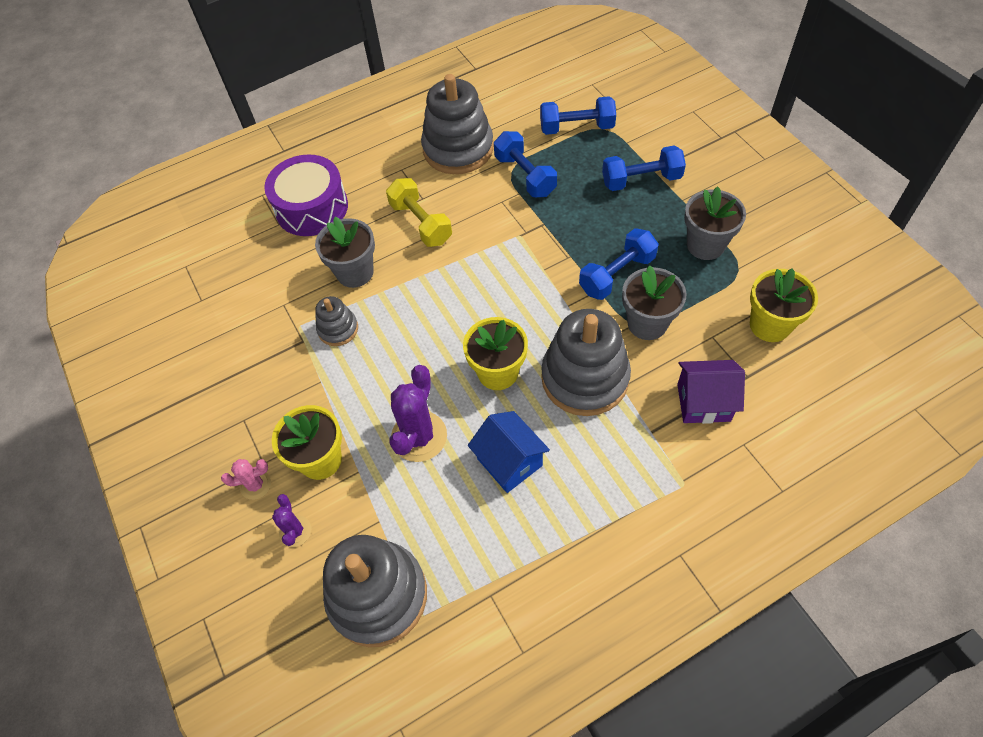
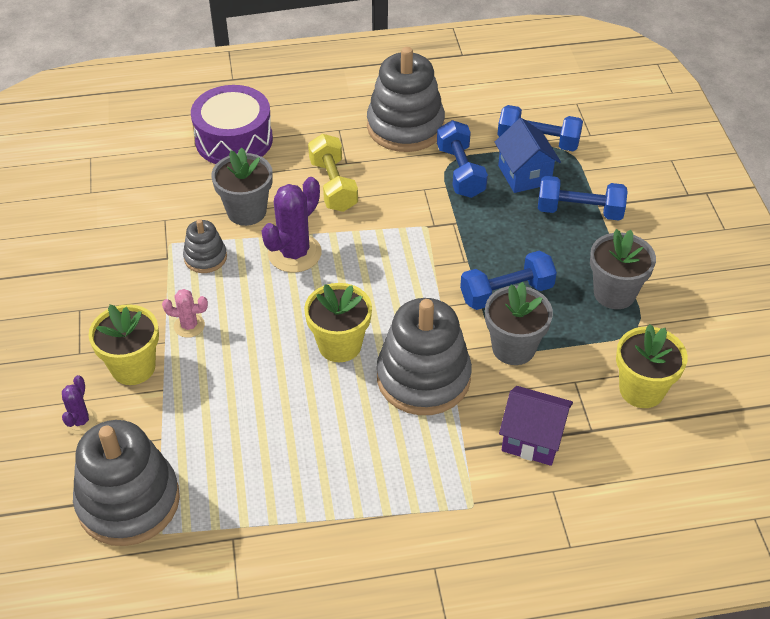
camera: 15 degrees right, 10 degrees down
pink cactus [221,459,271,500] -> pink cactus moved to [162,289,208,338]
purple cactus [389,365,447,462] -> purple cactus moved to [262,177,322,273]
blue house [468,411,550,493] -> blue house moved to [495,118,561,193]

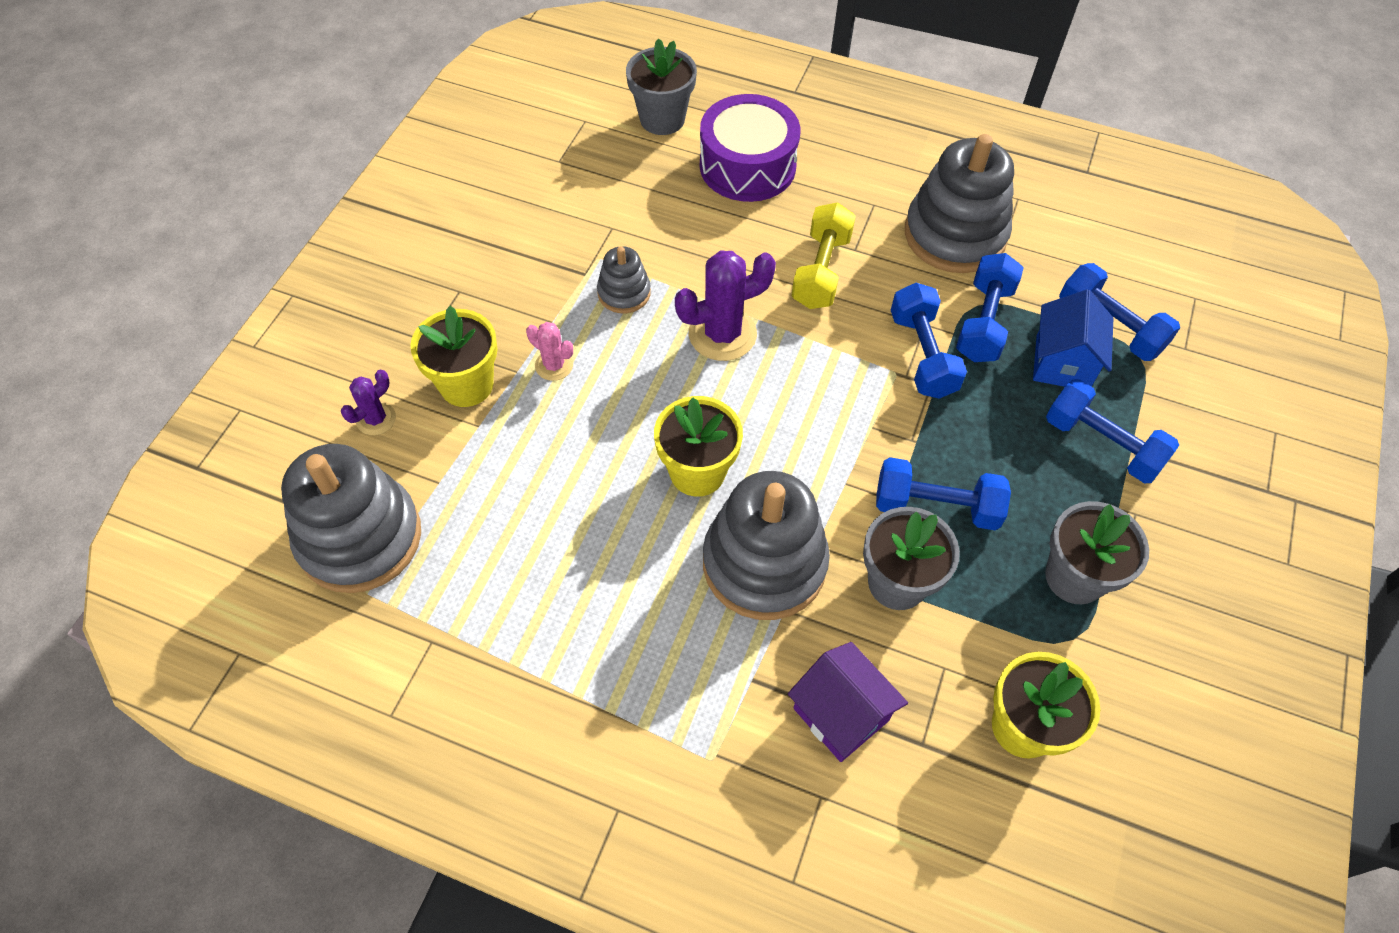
camera: 30 degrees right, 10 degrees up
grey flower pot [211,147,273,226] -> grey flower pot moved to [626,38,697,135]
none -> blue dumbbell [890,283,967,399]

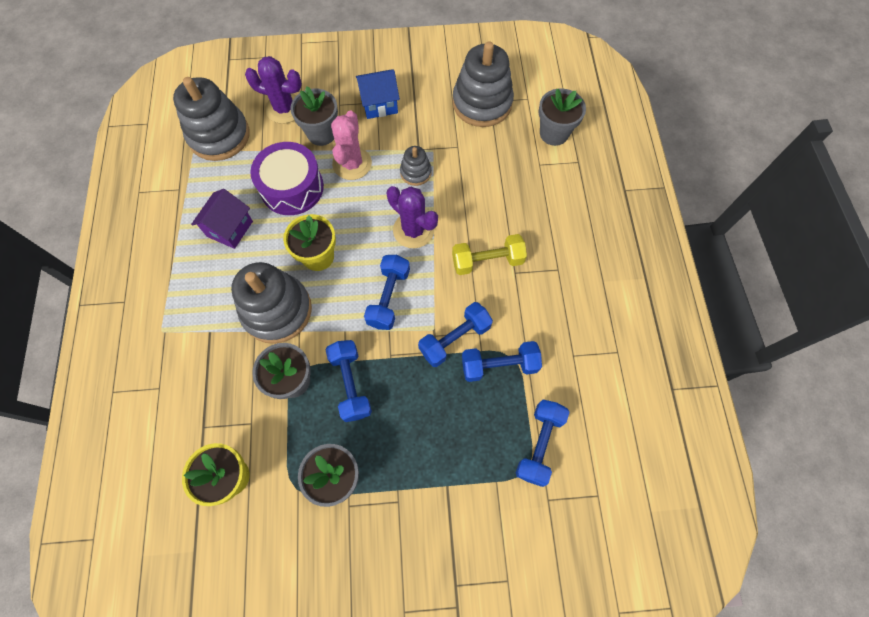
camera: 65 degrees right, 10 degrees up
purple cactus [341,370,396,435] -> purple cactus [245,56,302,124], size x1.83
yellow flower pot [410,306,498,407] -> grey flower pot [290,86,338,146]
pink cactus [526,322,573,381] -> pink cactus [331,111,372,180], size x1.83
purple drum [700,94,800,202] -> purple drum moved to [250,142,324,215]
purple house [788,642,908,762] -> purple house moved to [191,189,253,249]
grey stacking toy [905,134,1014,273] -> grey stacking toy moved to [452,41,514,127]
blue house [1033,289,1113,387] -> blue house moved to [356,69,400,119]
blue dumbbell [1046,379,1179,483] -> blue dumbbell moved to [364,255,410,330]

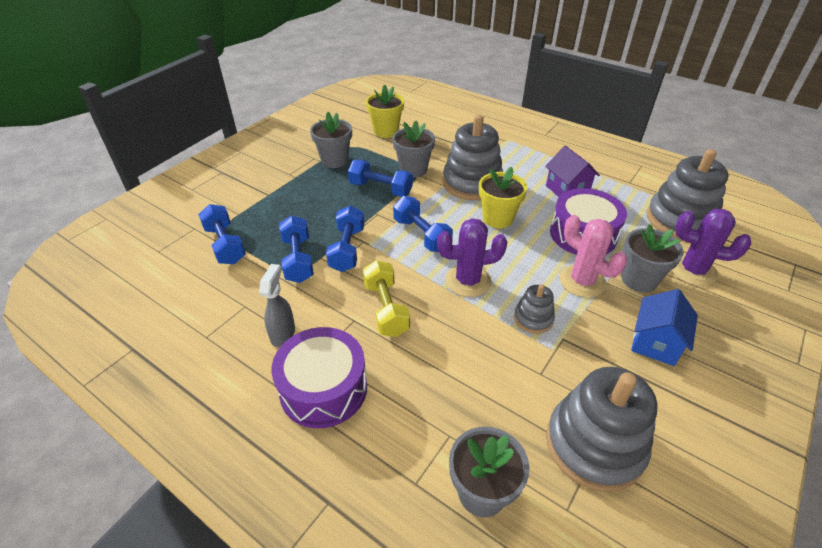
camera: 130 degrees right, 25 degrees down
purple cactus [245,56,302,124] -> purple cactus turned 60 degrees clockwise [671,209,751,286]
yellow dumbbell [452,234,527,275] -> yellow dumbbell turned 45 degrees counterclockwise [363,260,410,337]
blue dumbbell [462,341,542,382] -> blue dumbbell turned 45 degrees counterclockwise [279,215,314,283]
none -> grey spray bottle [259,264,295,347]
none -> purple drum [272,327,367,428]

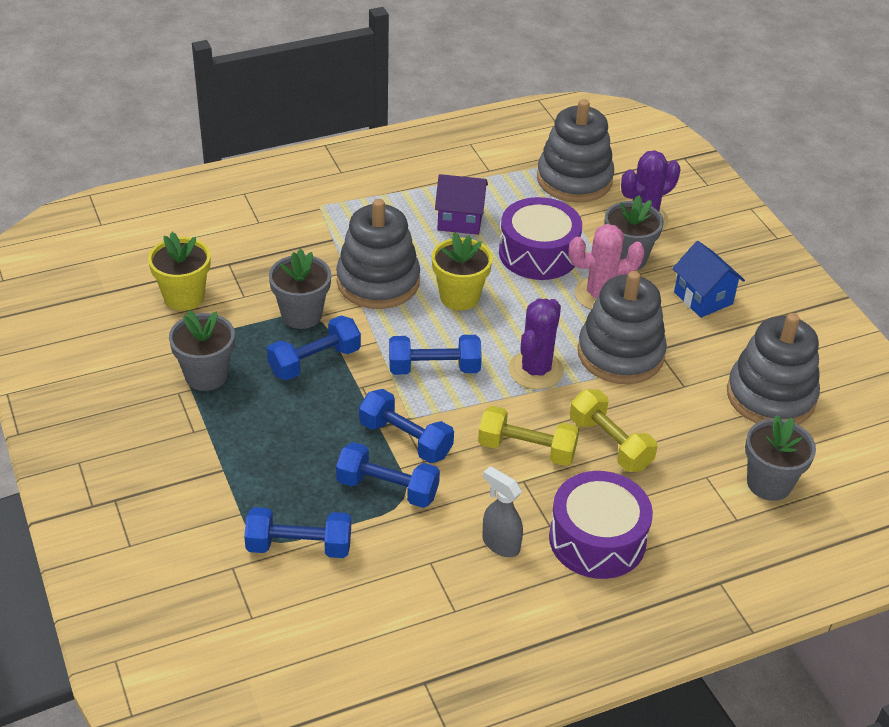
camera: 60 degrees left, 0 degrees up
grey stacking toy [514,284,555,334] -> grey stacking toy [578,271,667,384], size x2.01
none -> yellow dumbbell [570,389,658,472]

